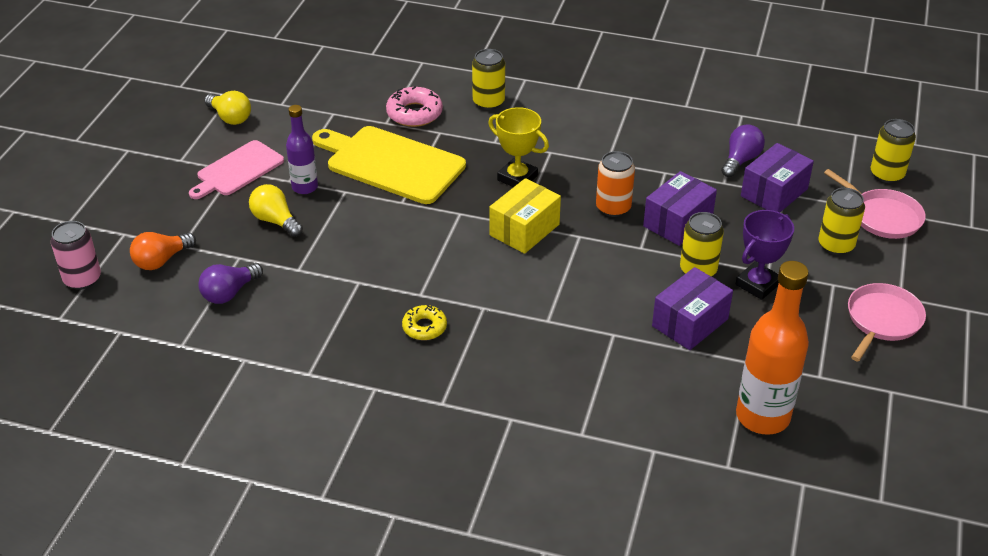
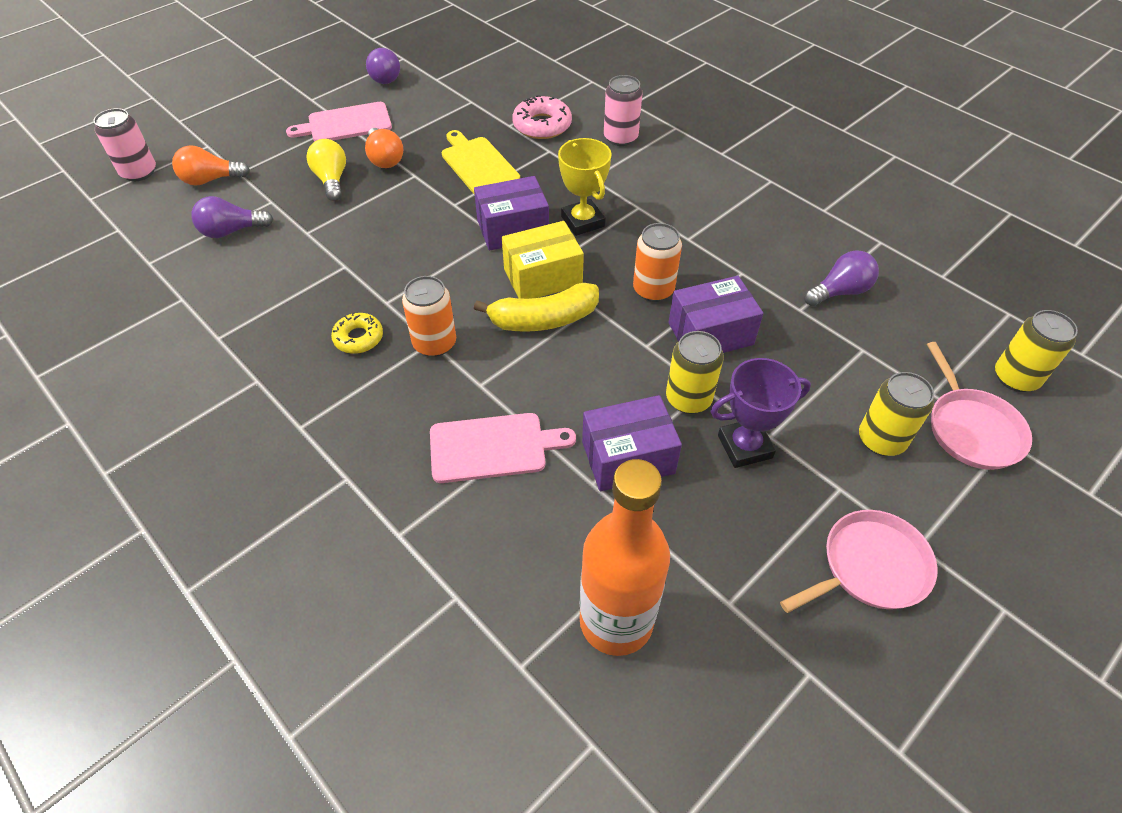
camera: 30 degrees right, 10 degrees up
yellow light bulb [204,91,251,125] -> purple light bulb [366,48,400,84]
purple bottle [286,105,318,194] -> orange light bulb [365,128,404,168]
yellow cutting board [312,126,466,204] -> yellow cutting board [442,130,520,195], size x0.63
yellow can [472,49,505,110] -> pink can [604,75,642,146]
purple box [741,143,814,212] -> purple box moved to [474,176,549,250]
none -> orange can [402,276,456,357]
none -> pink cutting board [430,413,576,483]
none -> yellow banana [474,283,599,332]

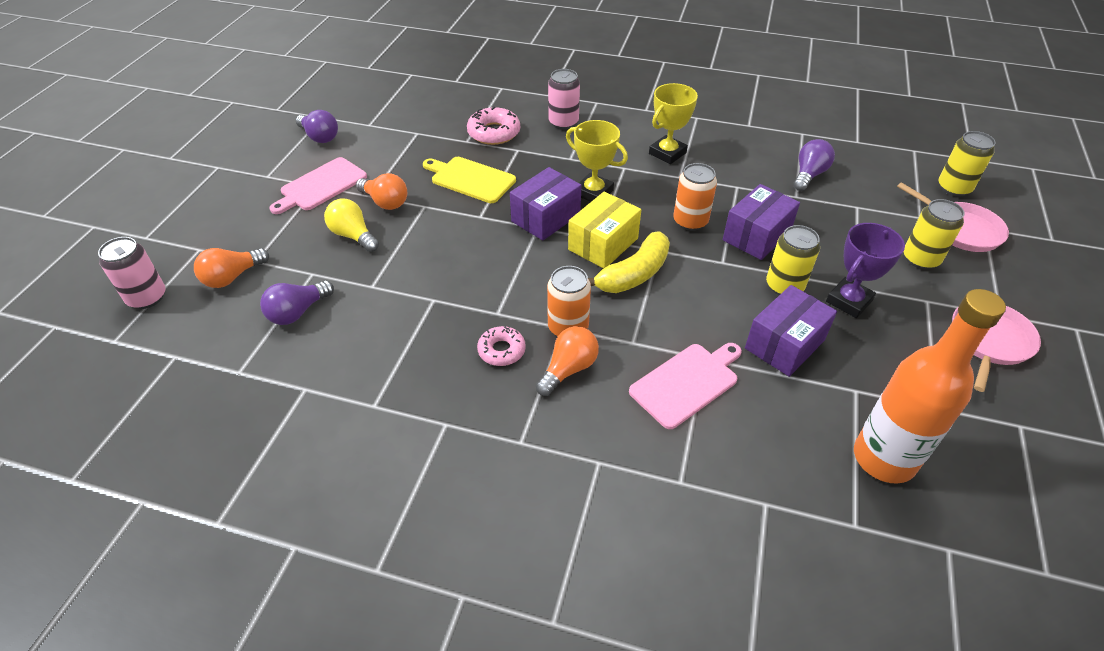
camera: 30 degrees left, 5 degrees down
yellow donut [331,312,383,354] -> pink donut [477,326,526,366]
none -> orange light bulb [536,326,599,396]
none -> yellow trophy [649,83,698,164]

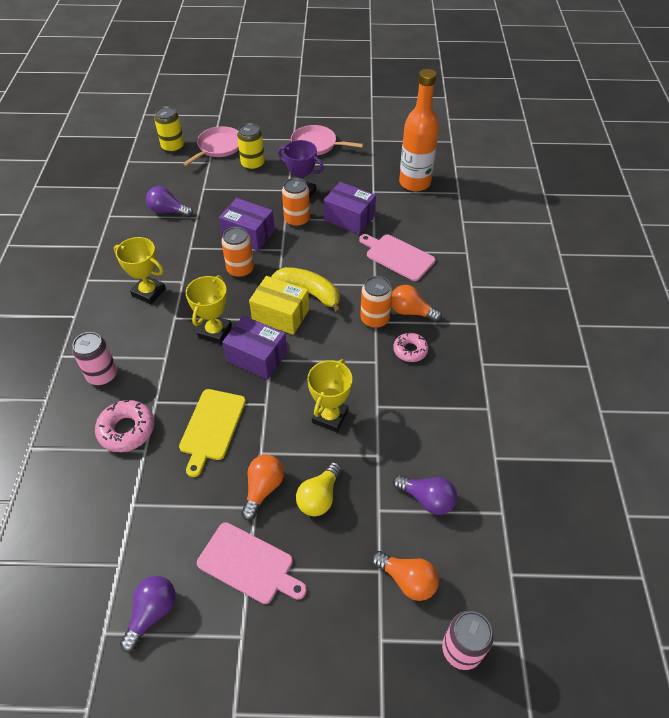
camera: 105 degrees left, 5 degrees up
yellow can [766,225,820,295] -> orange can [282,178,310,227]
none -> yellow trophy [307,359,352,432]

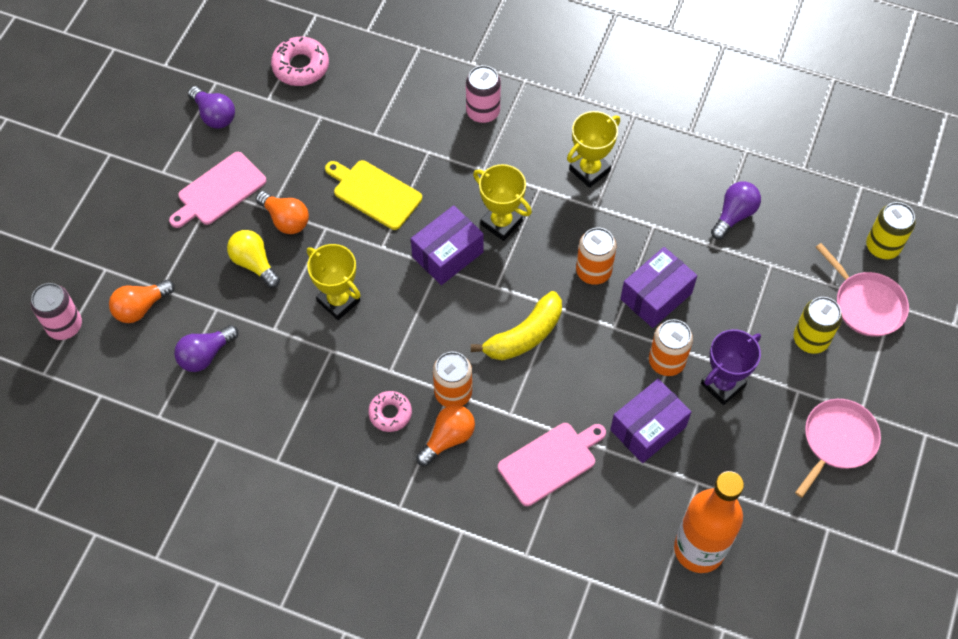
camera: 110 degrees right, 10 degrees up
pink donut [95,400,154,452] -> pink donut moved to [271,37,329,86]
yellow box [249,276,309,335] -> none

